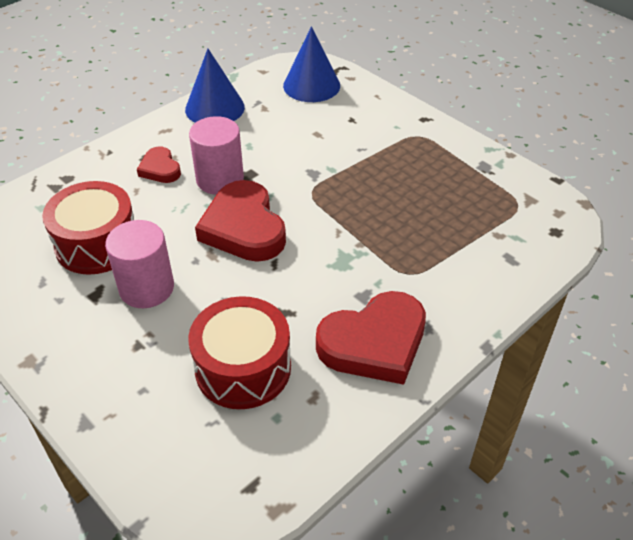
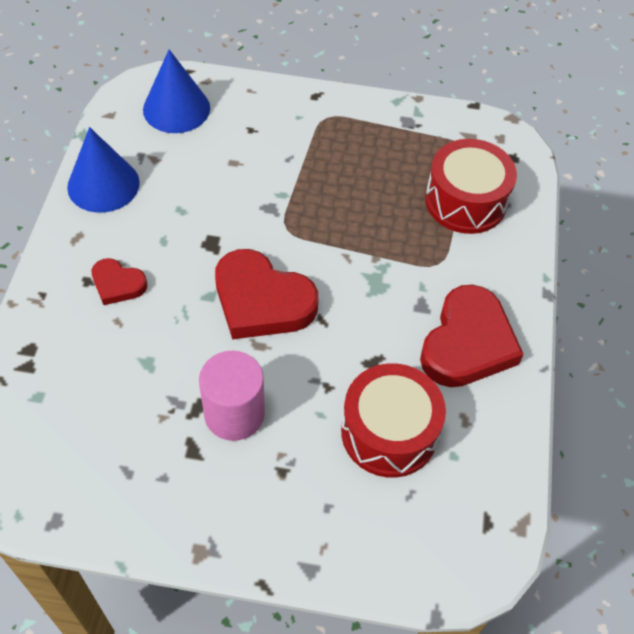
camera: 40 degrees left, 10 degrees up
red drum [42,181,134,275] -> red drum moved to [425,139,517,234]
pink cylinder [189,116,244,195] -> none

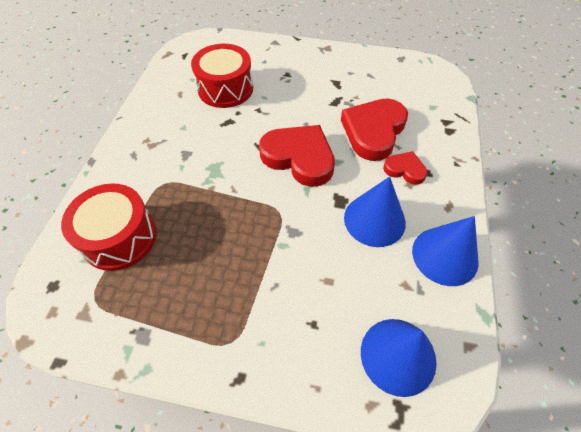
camera: 175 degrees left, 0 degrees up
pink cylinder [199,351,265,441] -> none
red heart [420,285,524,387] -> red heart moved to [341,98,408,161]
none -> blue cone [344,177,406,247]

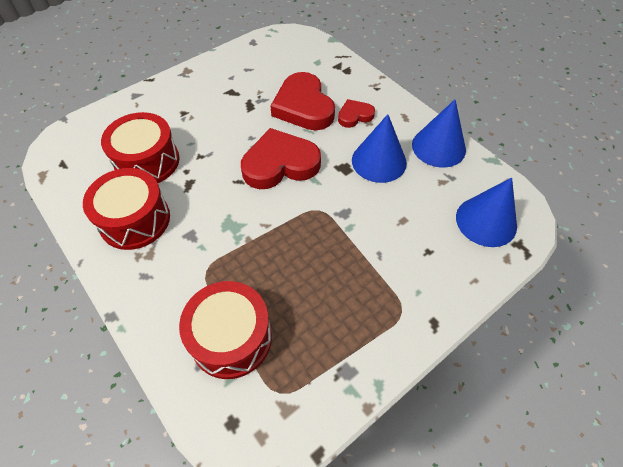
camera: 50 degrees left, 0 degrees up
none -> red drum [83,168,170,250]

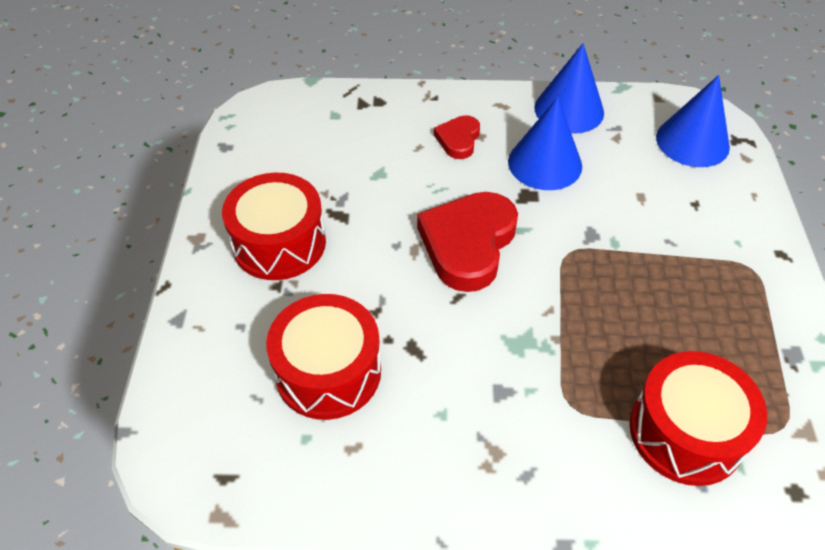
camera: 50 degrees left, 5 degrees down
red drum [83,168,170,250] -> red drum moved to [222,173,326,280]
red heart [270,72,335,130] -> none

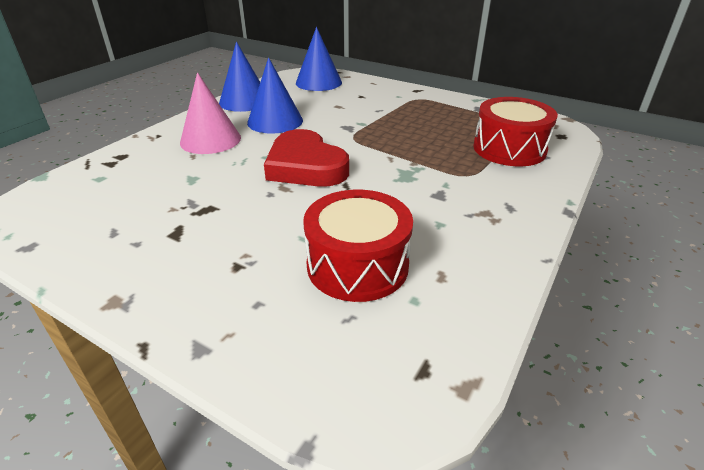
camera: 60 degrees left, 15 degrees down
red drum [222,173,326,280] -> none
red heart [434,115,480,159] -> pink cone [180,72,241,154]

